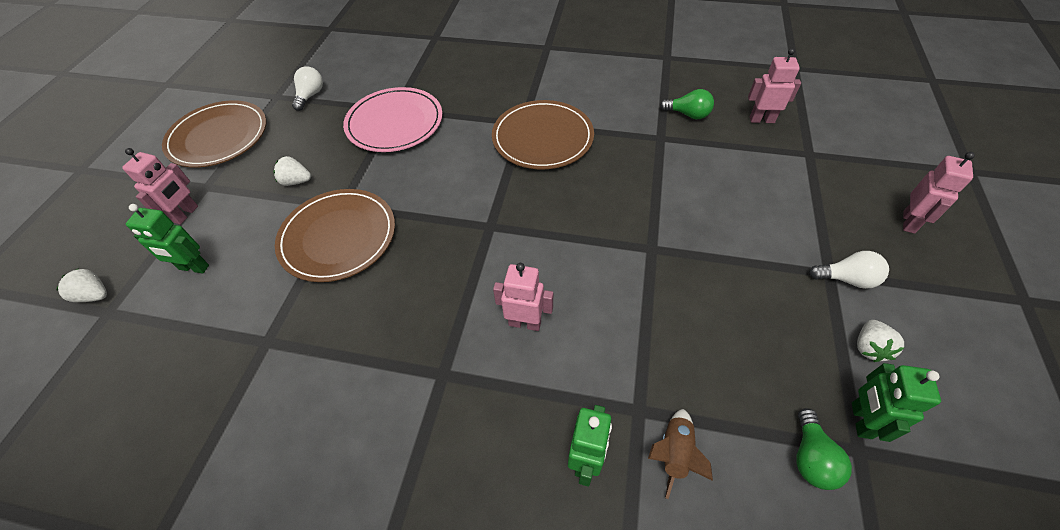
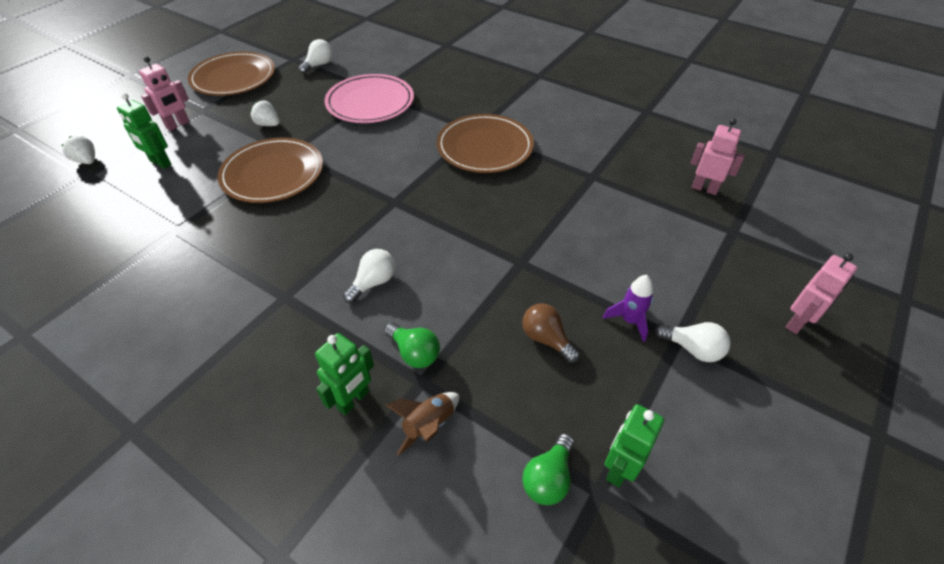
camera: 20 degrees right, 5 degrees down
pink robot [493,263,553,331] -> white light bulb [343,249,395,303]
green light bulb [660,89,714,119] -> green light bulb moved to [384,322,440,368]
white strawberry [857,320,904,362] -> none
none -> brown light bulb [522,303,580,363]
none -> purple rocket [603,275,653,342]

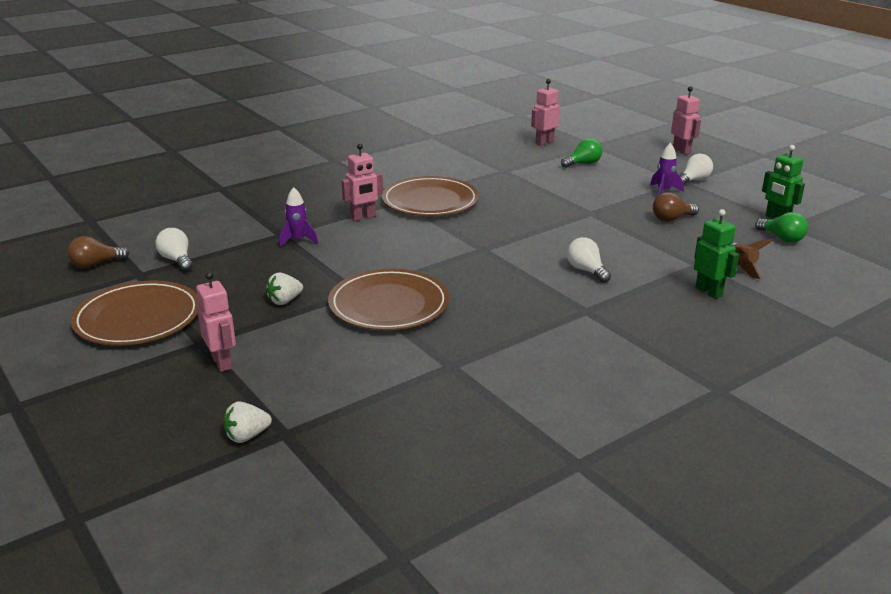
camera: 70 degrees left, 20 degrees down
green robot [117,93,172,169] -> none
pink plate [324,74,414,123] -> purple rocket [279,187,318,247]
green light bulb [384,322,440,368] -> green light bulb moved to [561,138,602,168]
none -> brown light bulb [68,236,129,269]
none -> pink robot [342,144,383,221]

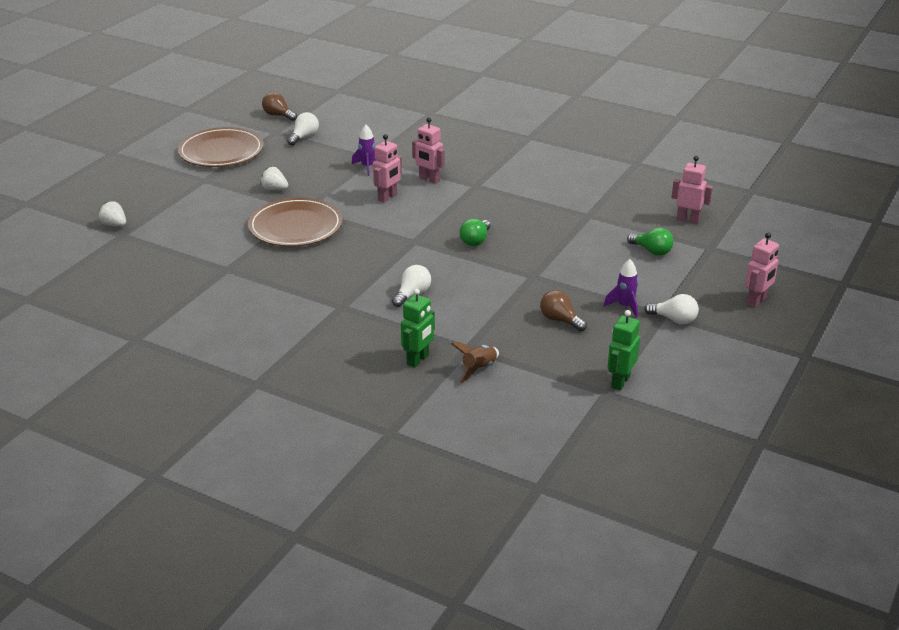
camera: 65 degrees right, 5 degrees up
pink robot [196,272,236,372] -> pink robot moved to [373,134,402,202]
brown plate [382,176,479,216] -> none
green light bulb [755,212,808,243] -> green light bulb moved to [459,219,491,246]

